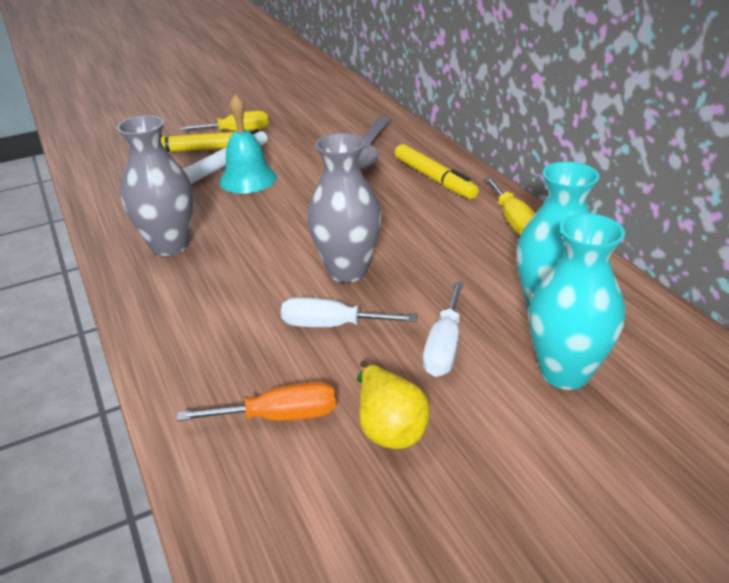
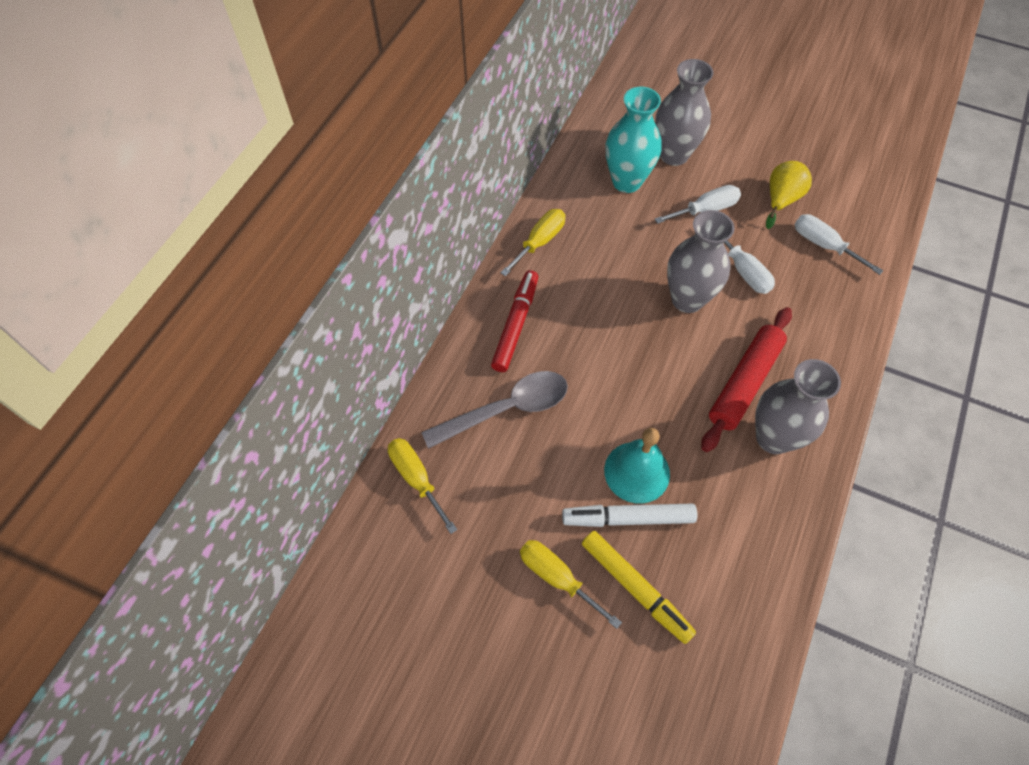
camera: 130 degrees left, 25 degrees up
orange screwdriver [177,382,336,421] -> white screwdriver [795,214,884,275]
yellow marker [395,144,479,199] -> red marker [491,270,538,372]
turquoise vase [529,213,625,390] -> grey vase [655,59,713,166]
none -> yellow screwdriver [388,438,457,534]
none -> red rolling pin [701,307,792,452]

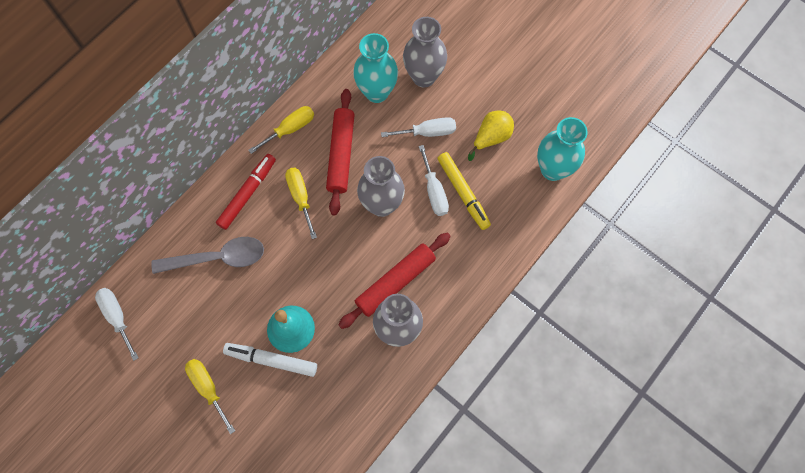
camera: 15 degrees right, 10 degrees up
yellow screwdriver [388,438,457,534] -> yellow screwdriver moved to [285,168,317,239]
yellow marker [582,531,696,644] -> yellow marker moved to [437,152,491,230]
white screwdriver [795,214,884,275] -> white screwdriver moved to [95,288,138,361]
none -> red rolling pin [326,89,355,216]
none -> turquoise vase [537,117,588,181]

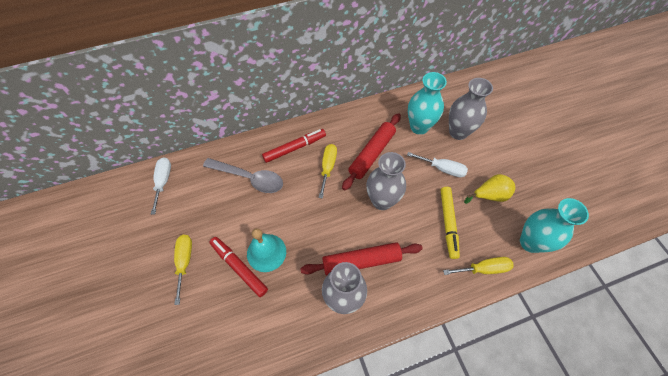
camera: 30 degrees right, 10 degrees down
white marker [223,343,317,377] -> red marker [210,237,268,297]
yellow screwdriver [248,106,314,154] -> yellow screwdriver moved to [443,257,514,275]
white screwdriver [419,145,449,216] -> none

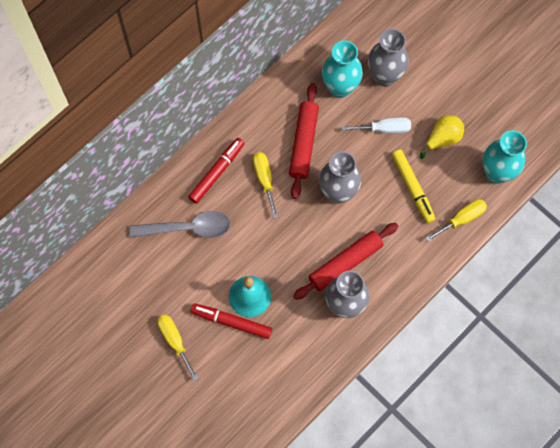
camera: 25 degrees left, 10 degrees up
white screwdriver [151,157,171,215] -> none

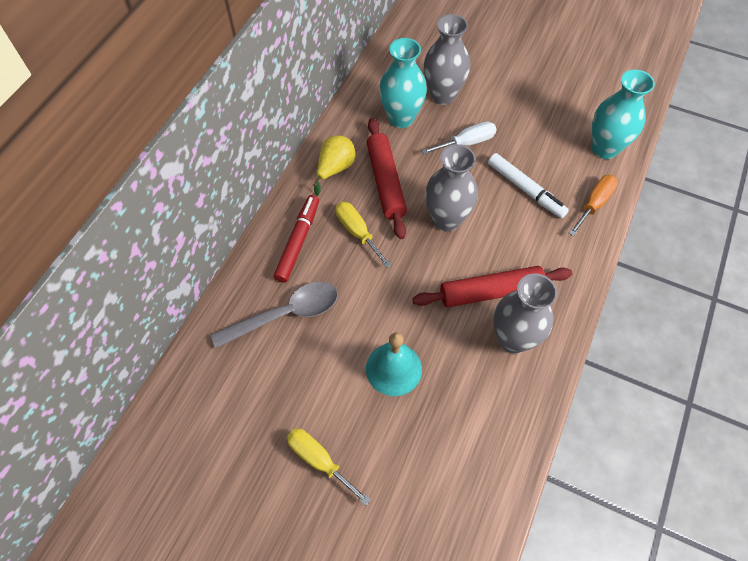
camera: 20 degrees left, 10 degrees down
red marker [190,303,272,339] -> none
red rolling pin [293,223,398,300] -> red rolling pin turned 45 degrees clockwise [412,266,572,308]
yellow marker [392,149,435,223] -> white marker [488,153,569,218]
yellow pear [420,115,464,159] -> yellow pear moved to [314,135,355,196]
yellow screwdriver [425,199,487,242] -> orange screwdriver [569,175,618,236]

